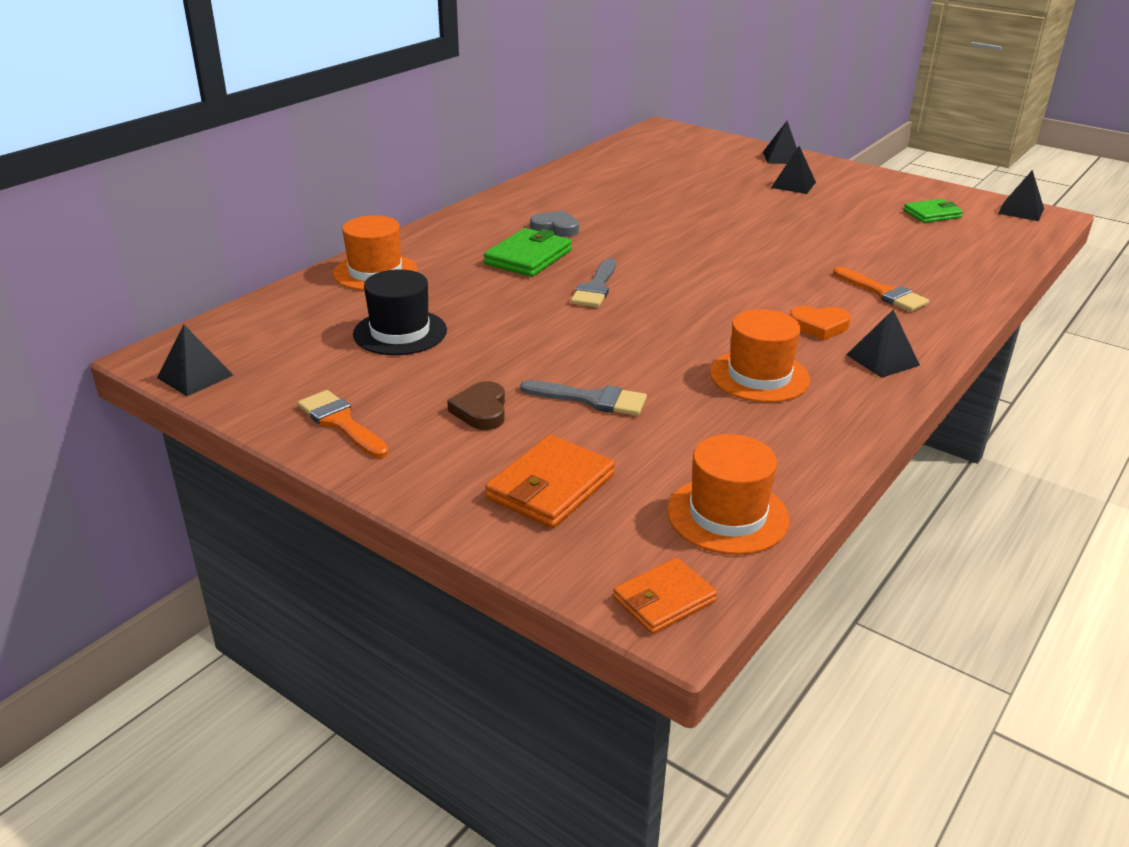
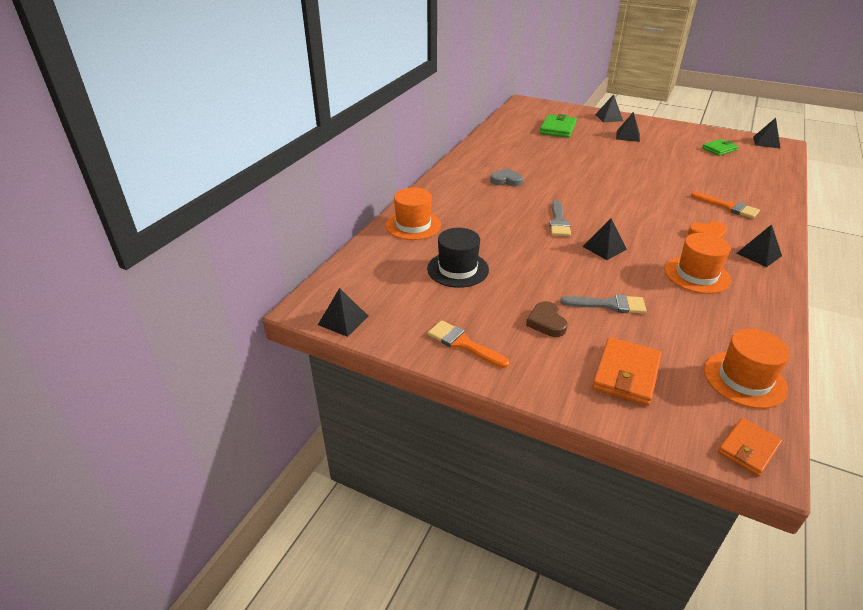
camera: 10 degrees left, 5 degrees up
green wallet [484,228,572,277] -> green wallet moved to [540,114,577,138]
none -> black pyramid [582,219,627,260]

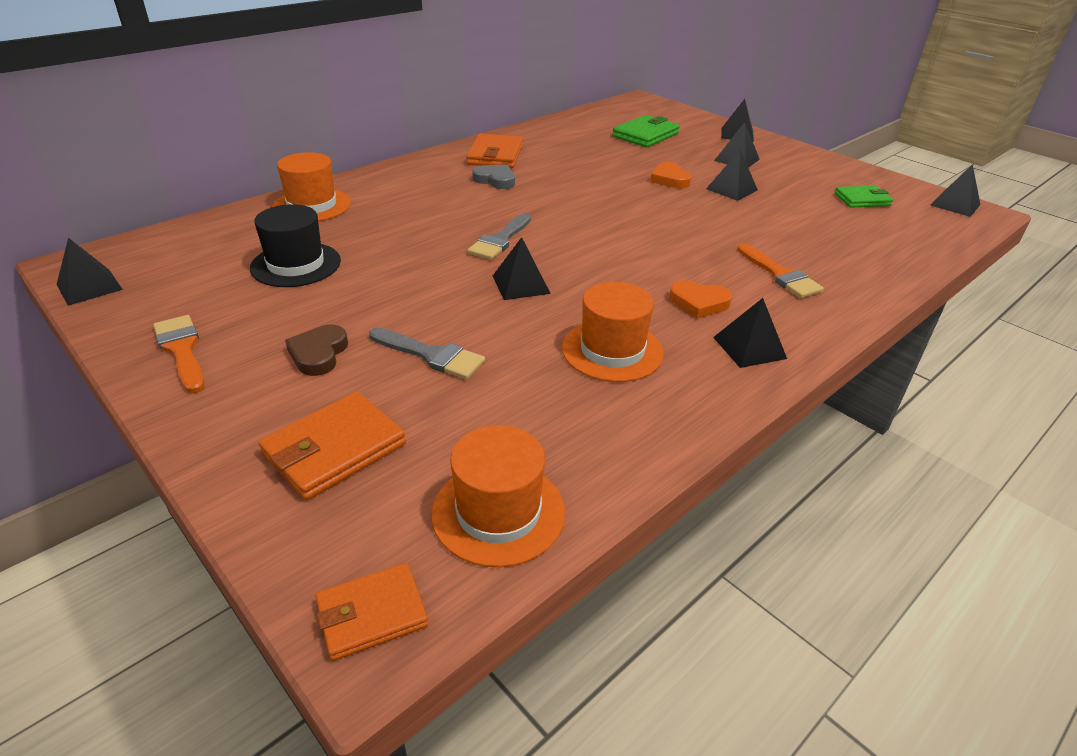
camera: 20 degrees right, 0 degrees up
none -> orange wallet [466,134,523,168]
none -> orange heart [650,162,691,188]
none -> black pyramid [706,149,758,201]

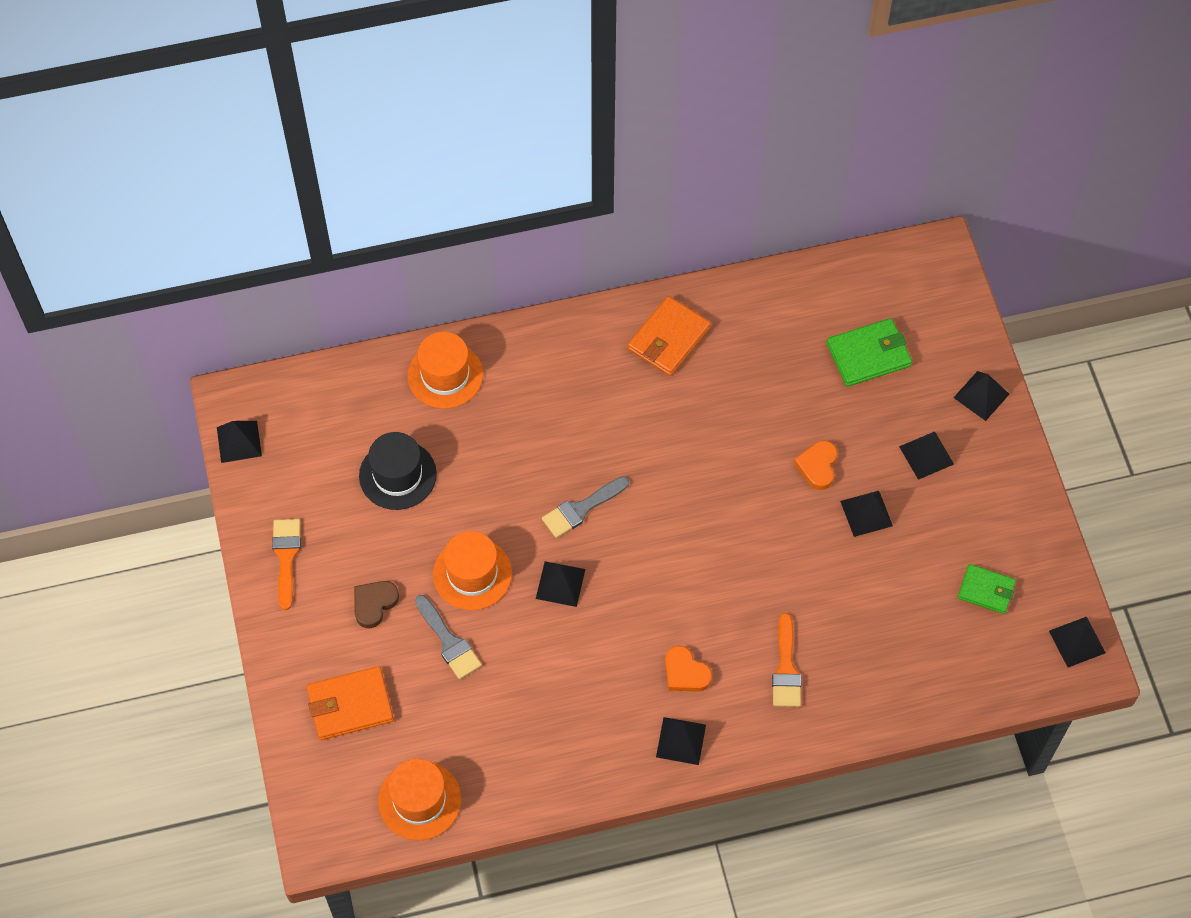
camera: 30 degrees right, 25 degrees up
orange wallet [315,563,428,661] -> none
grey heart [472,164,515,189] -> none
orange hat [562,282,664,382] -> orange hat moved to [433,531,512,610]

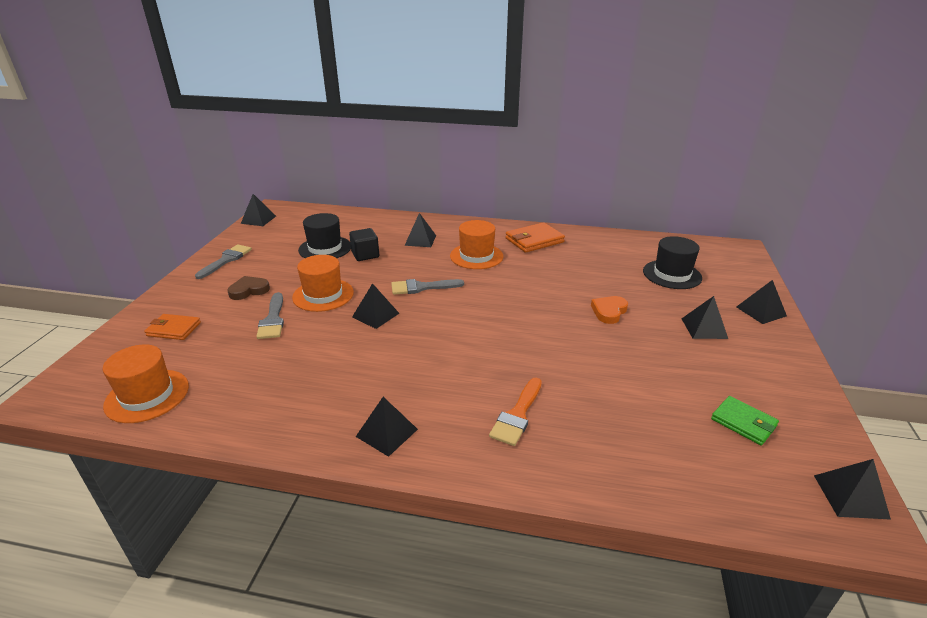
camera: 25 degrees right, 30 degrees down
orange brush [272,519,301,610] -> grey brush [195,245,252,279]
orange wallet [307,666,394,740] -> orange wallet [144,314,201,340], size x0.67
orange hat [408,332,483,409] -> orange hat moved to [450,220,504,269]
orange heart [665,646,712,692] -> none
green wallet [827,318,912,387] -> black hat [643,236,702,289]
black pyramid [840,491,893,537] -> black pyramid moved to [404,213,436,247]
none -> black cube [349,228,379,261]

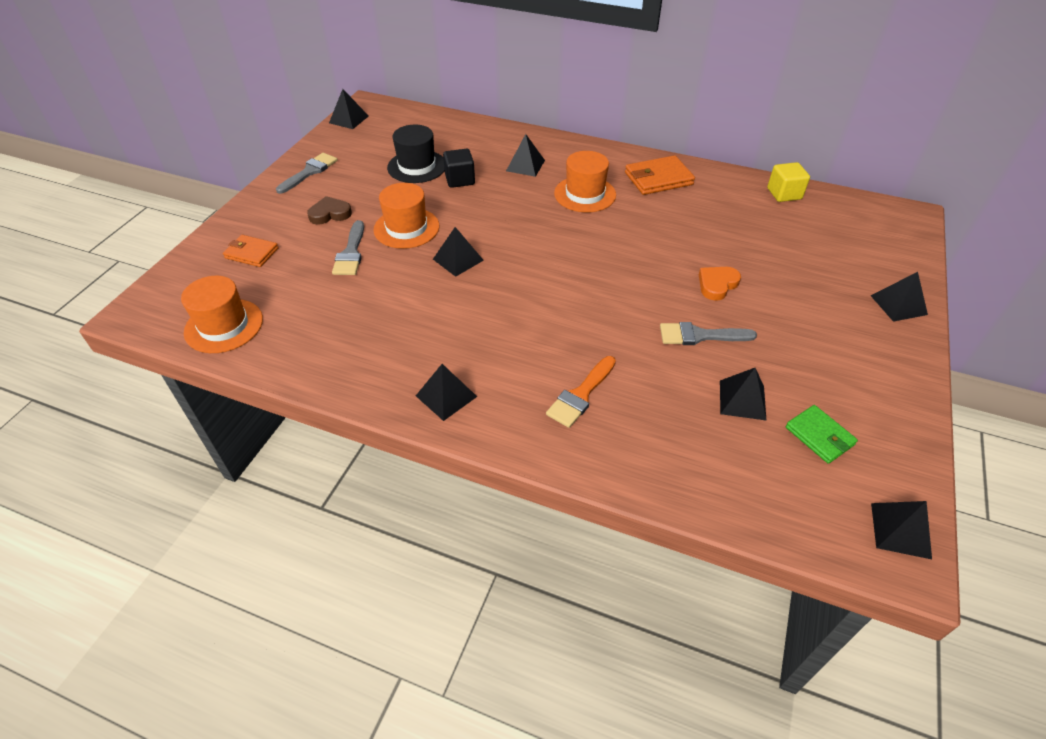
camera: 10 degrees right, 15 degrees up
grey brush [391,279,464,295] -> grey brush moved to [660,322,757,345]
black hat [643,236,702,289] -> none
black pyramid [681,296,728,339] -> black pyramid moved to [720,368,767,421]
none -> yellow cube [767,162,810,202]

